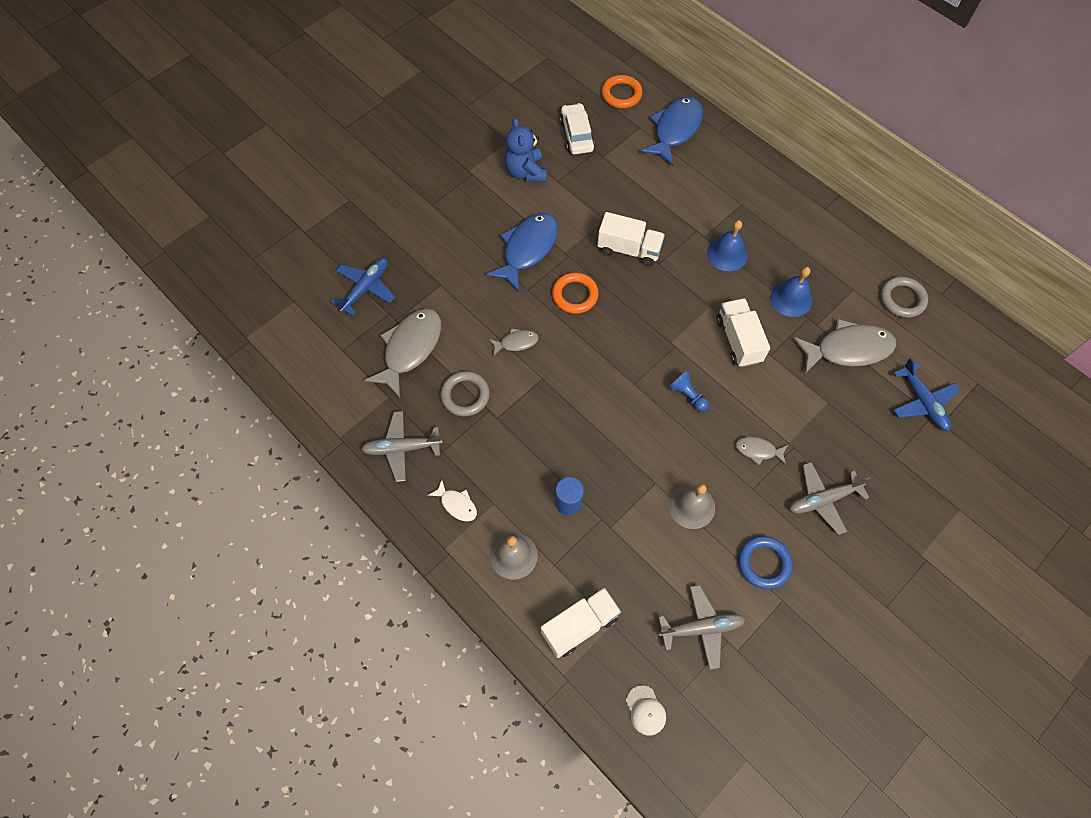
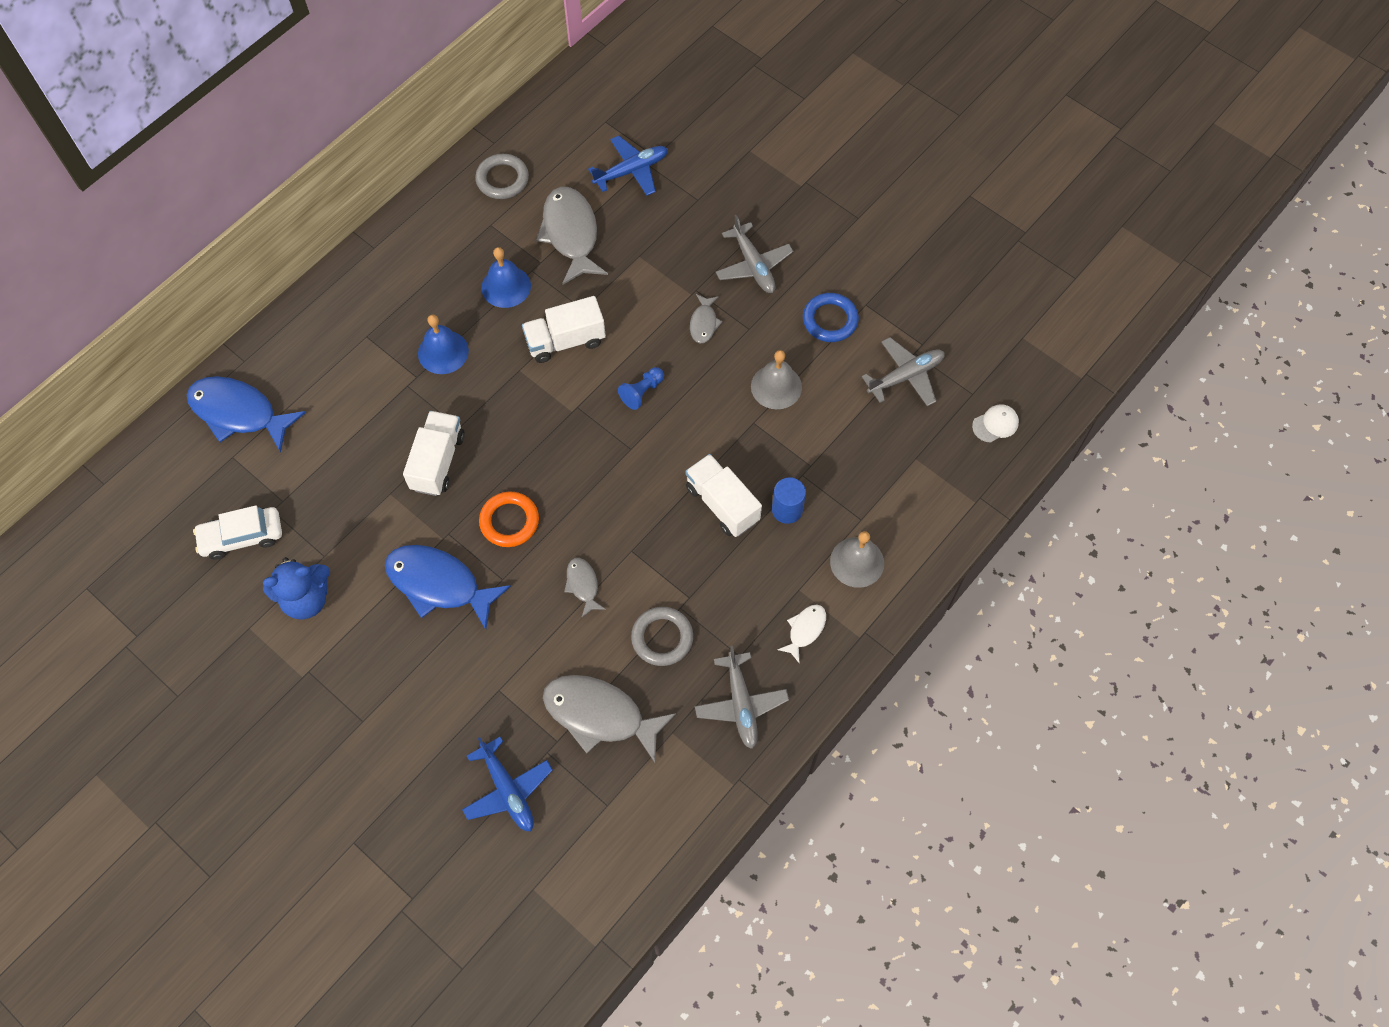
camera: 95 degrees left, 0 degrees up
blue plane [331,258,395,316] -> blue plane turned 150 degrees counterclockwise [462,737,553,831]
white truck [541,587,621,658] -> white truck moved to [685,454,762,537]
orange ring [601,75,643,108] -> none
grey plane [658,585,745,670] -> grey plane turned 75 degrees clockwise [862,337,945,406]

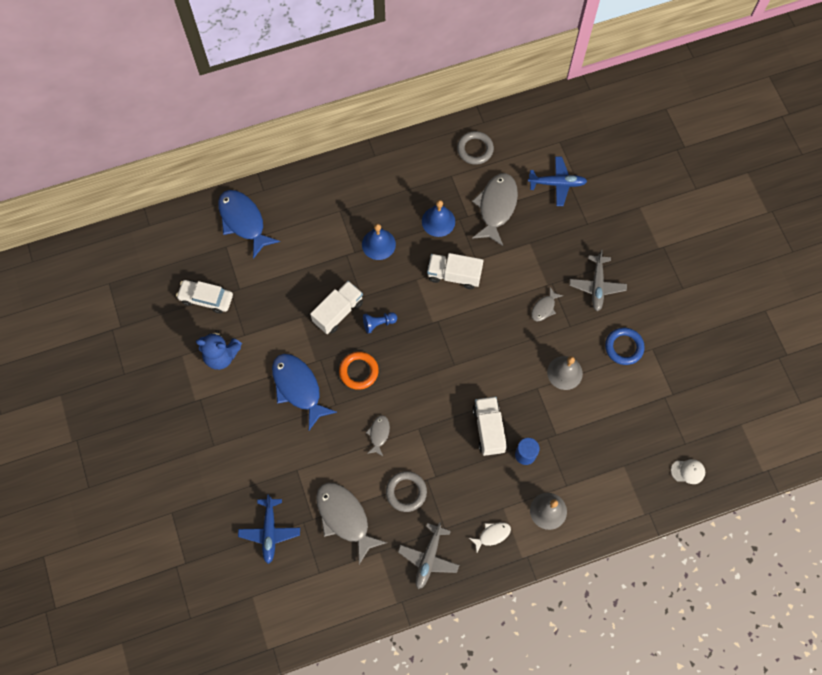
camera: 30 degrees right, 5 degrees up
blue pawn [618,367,664,410] -> blue pawn moved to [363,312,397,333]
grey plane [862,337,945,406] -> none

